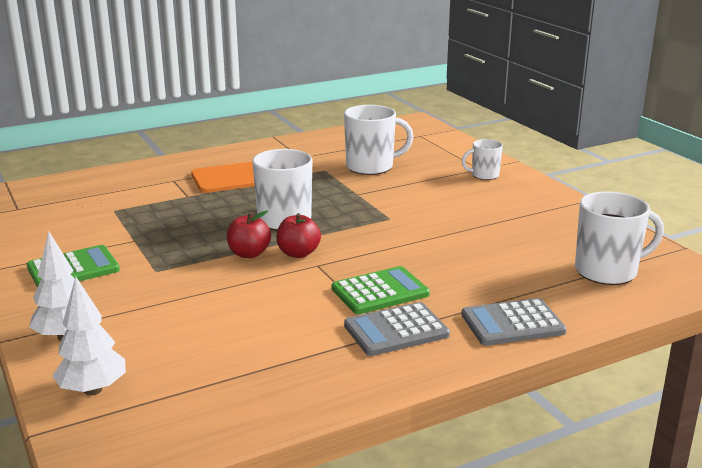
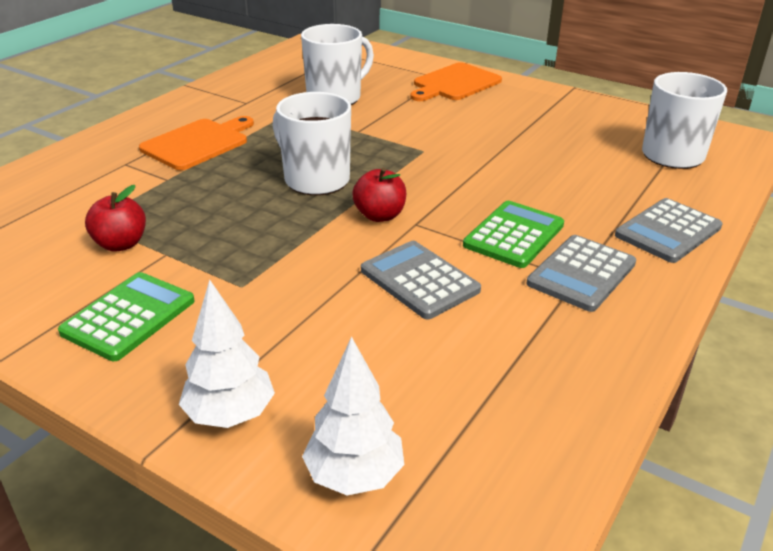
camera: 30 degrees left, 10 degrees up
red apple [227,211,271,258] -> red apple moved to [85,185,146,252]
white mug [462,139,503,180] -> orange cutting board [410,62,502,101]
none -> grey calculator [361,241,481,319]

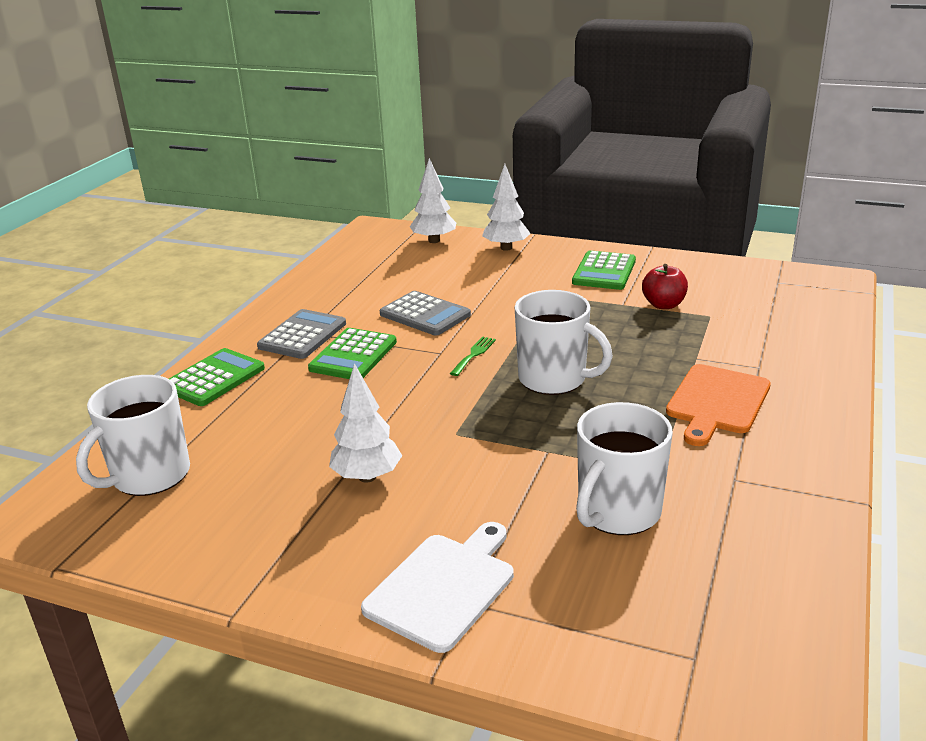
camera: 170 degrees right, 5 degrees down
red apple [352,168,406,222] -> green fork [450,336,496,376]
orange cutting board [410,62,502,101] -> white cutting board [361,522,514,653]
grey calculator [615,198,723,263] -> green calculator [169,348,265,406]
none -> white tree [329,363,402,483]

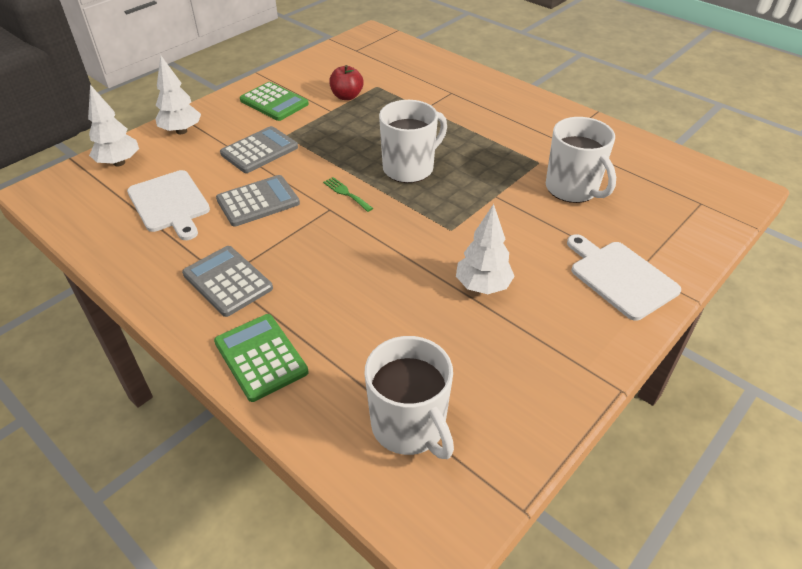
camera: 70 degrees left, 15 degrees up
green calculator [308,328,397,379] -> none
orange cutting board [666,364,771,446] -> none
none -> white cutting board [127,170,210,240]
none -> grey calculator [220,126,298,173]

